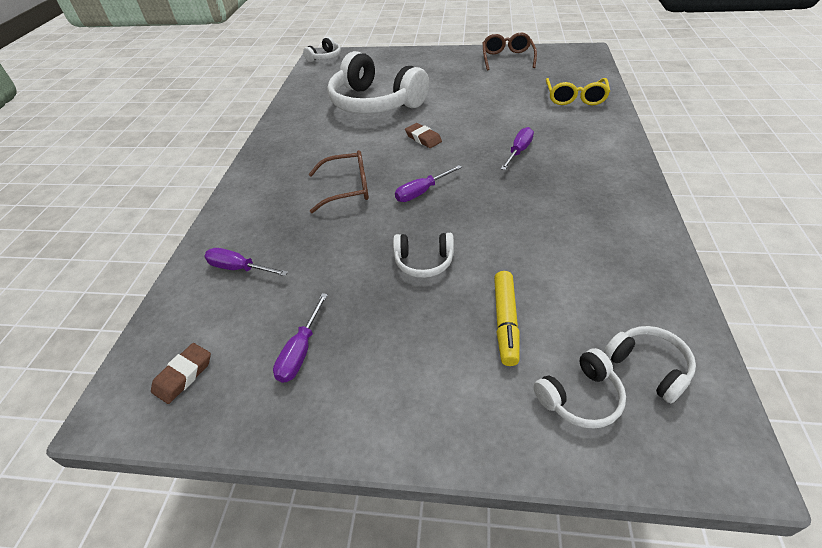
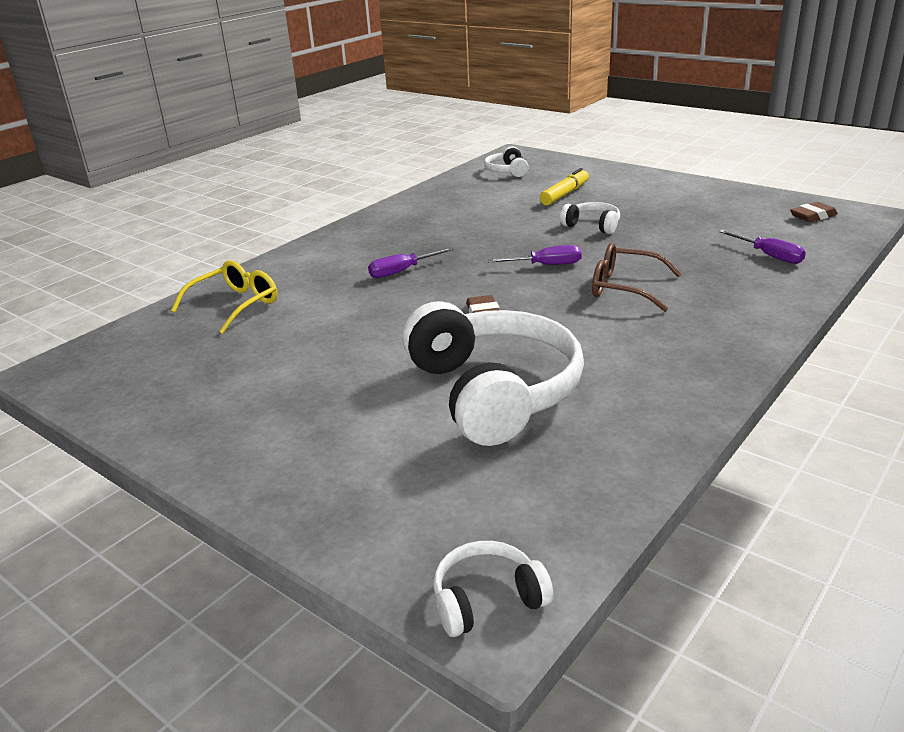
camera: 150 degrees left, 15 degrees down
purple screwdriver [273,293,328,383] -> none
brown glasses [483,32,537,71] -> none
white headphones [534,348,626,429] -> none

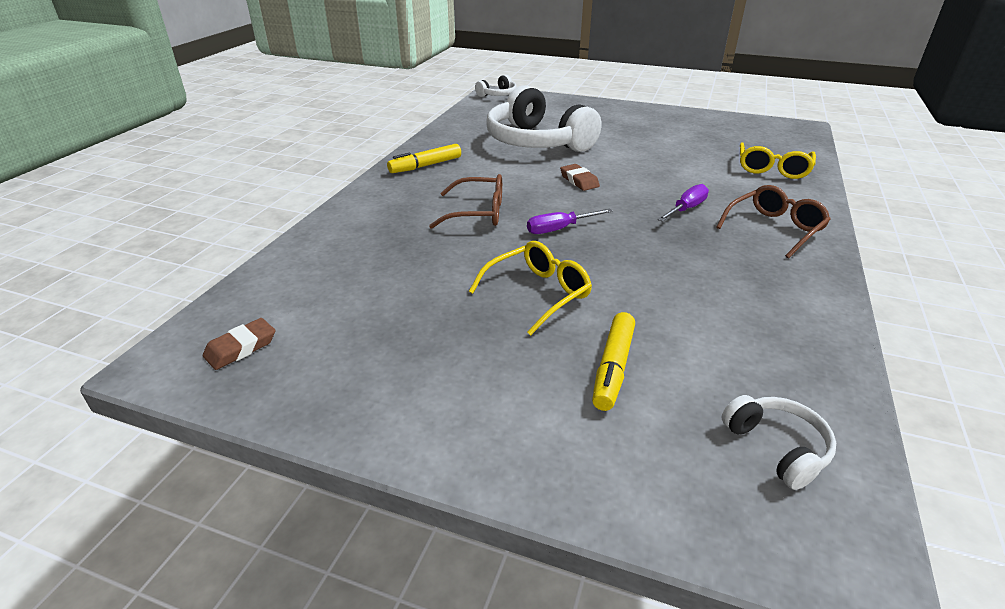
camera: 160 degrees right, 5 degrees up
white headphones [560,202,620,234] -> yellow glasses [469,241,592,335]
purple screwdriver [719,230,806,264] -> none
none -> yellow marker [387,144,461,173]
none -> brown glasses [716,185,831,258]

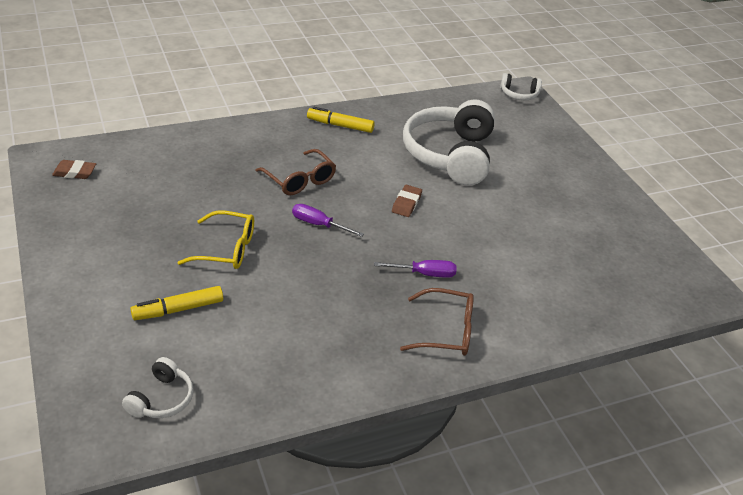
camera: 45 degrees right, 5 degrees up
yellow glasses [740,142,816,179] -> none

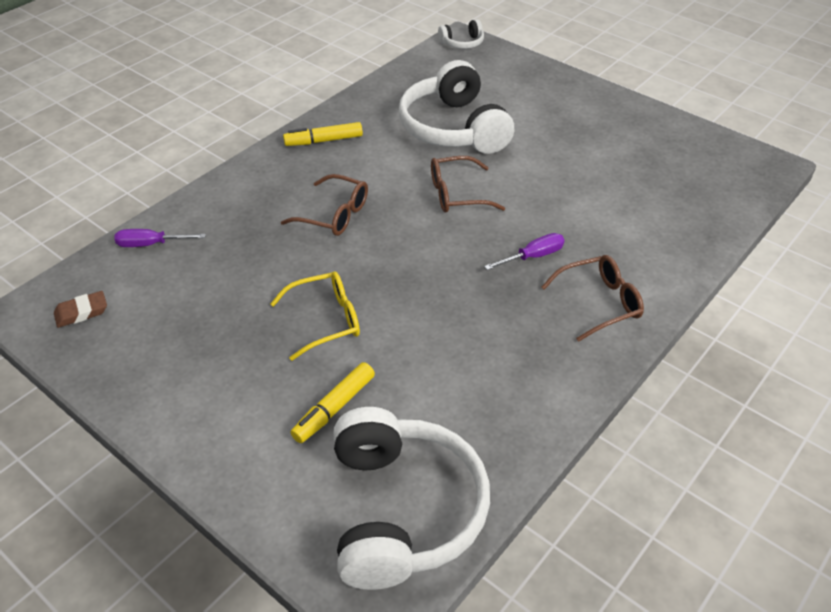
camera: 25 degrees left, 5 degrees up
white headphones [122,357,194,418] -> white headphones [334,407,490,590], size x2.24
purple screwdriver [292,204,364,237] -> purple screwdriver moved to [114,229,206,247]
brown eraser [392,185,422,217] -> brown glasses [431,156,505,213]

